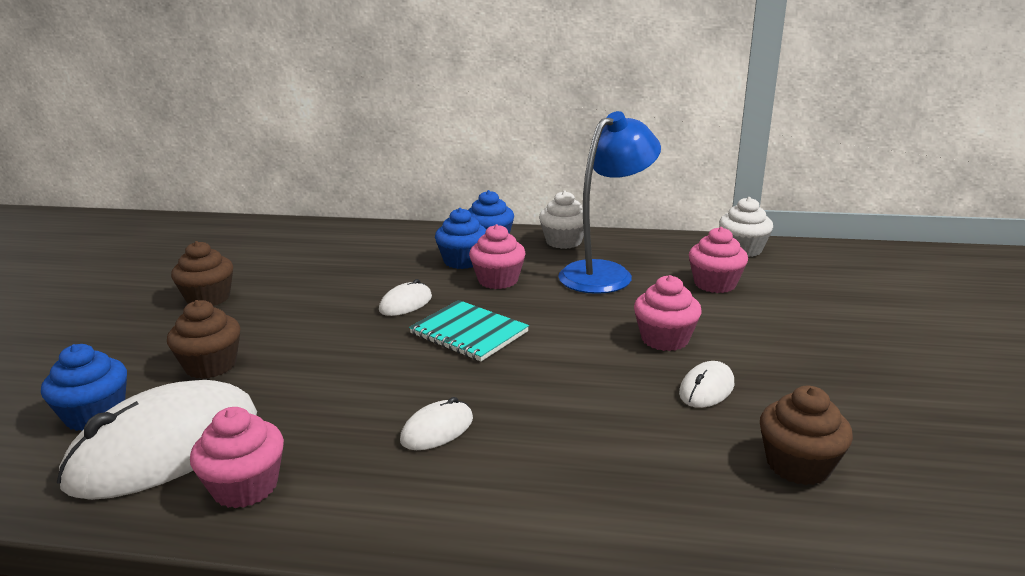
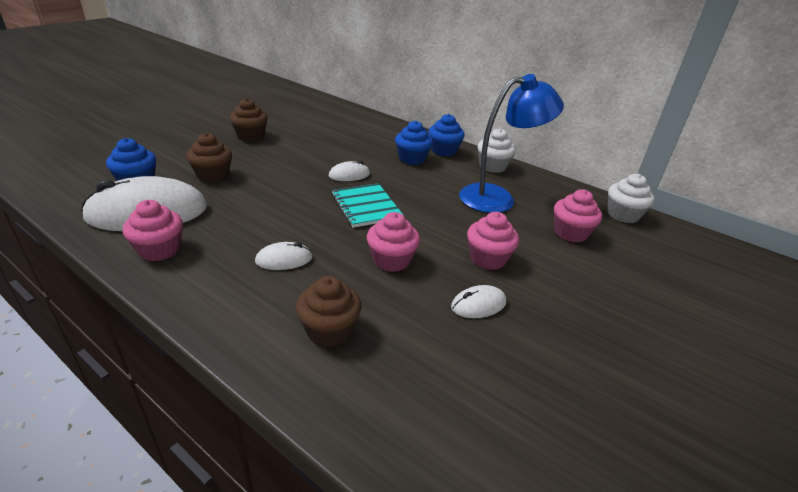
camera: 25 degrees right, 10 degrees up
pink cupcake [469,224,526,289] -> pink cupcake moved to [367,212,420,272]
brown cupcake [760,386,853,485] -> brown cupcake moved to [296,276,361,347]

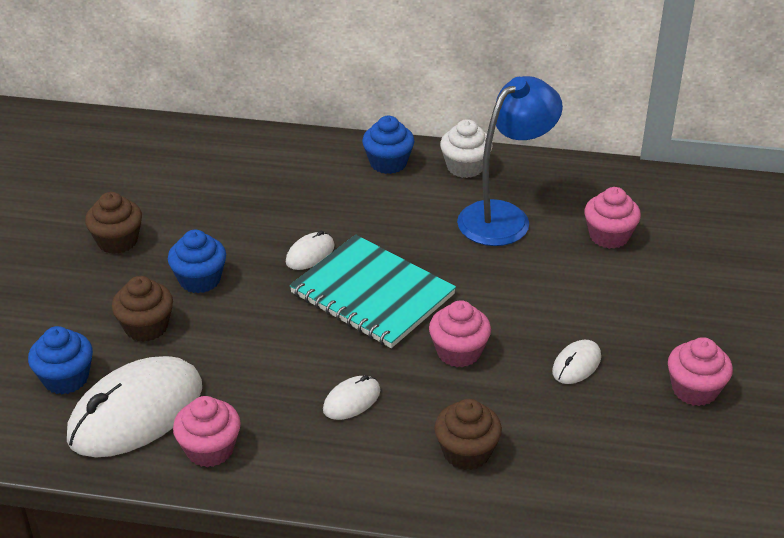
camera: 25 degrees left, 5 degrees up
turquoise notebook [331,183,404,228] -> turquoise notebook [289,235,456,348], size x1.51
blue cupcake [395,121,433,165] -> blue cupcake moved to [168,230,226,293]
pink cupcake [467,212,519,270] -> pink cupcake moved to [668,337,733,406]
white cupcake [608,174,655,223] -> none

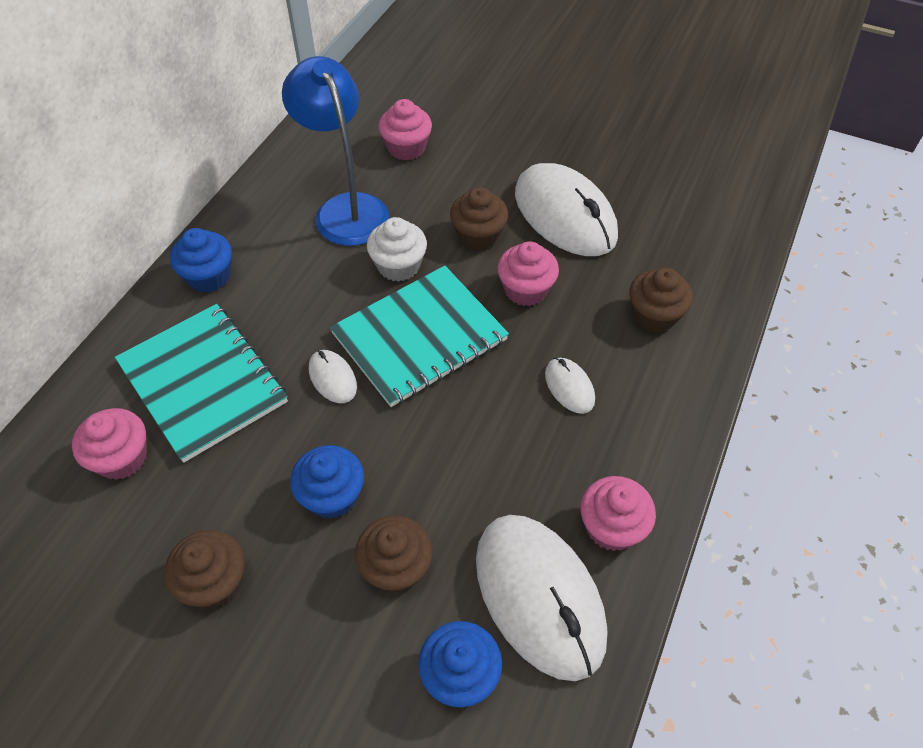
camera: 75 degrees left, 15 degrees up
white cupcake [440,119,493,178] -> white cupcake moved to [367,217,427,282]
white mouse [552,340,601,384] -> white mouse [515,163,618,256], size x2.22
pink cupcake [668,337,733,406] -> pink cupcake moved to [72,408,147,480]
none -> turquoise notebook [115,304,288,463]
none -> brown cupcake [450,187,508,251]

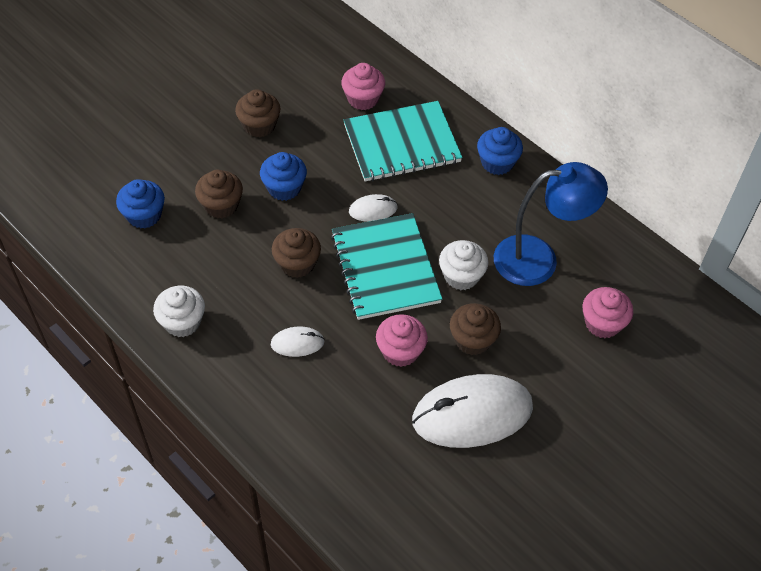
camera: 110 degrees right, 0 degrees up
white mouse [476,515,607,681] -> none
pink cupcake [580,476,656,551] -> white cupcake [153,286,205,337]
brown cupcake [629,267,693,333] -> brown cupcake moved to [272,228,321,278]

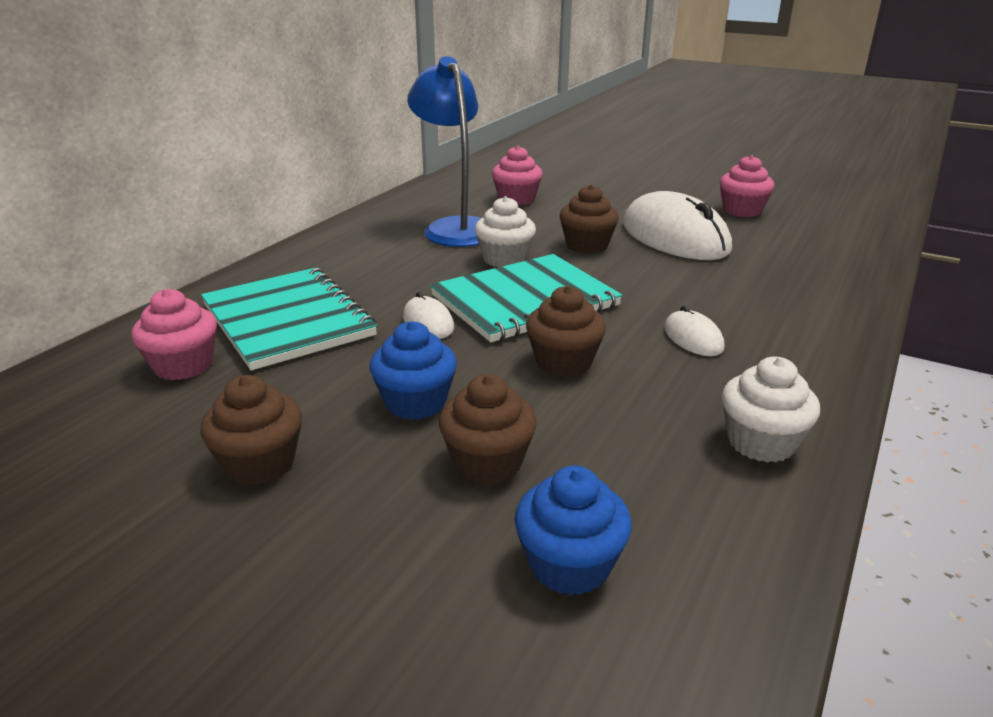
camera: 105 degrees left, 25 degrees down
pink cupcake [376,314,428,367] -> pink cupcake moved to [720,155,774,217]
blue cupcake [477,127,523,175] -> none

